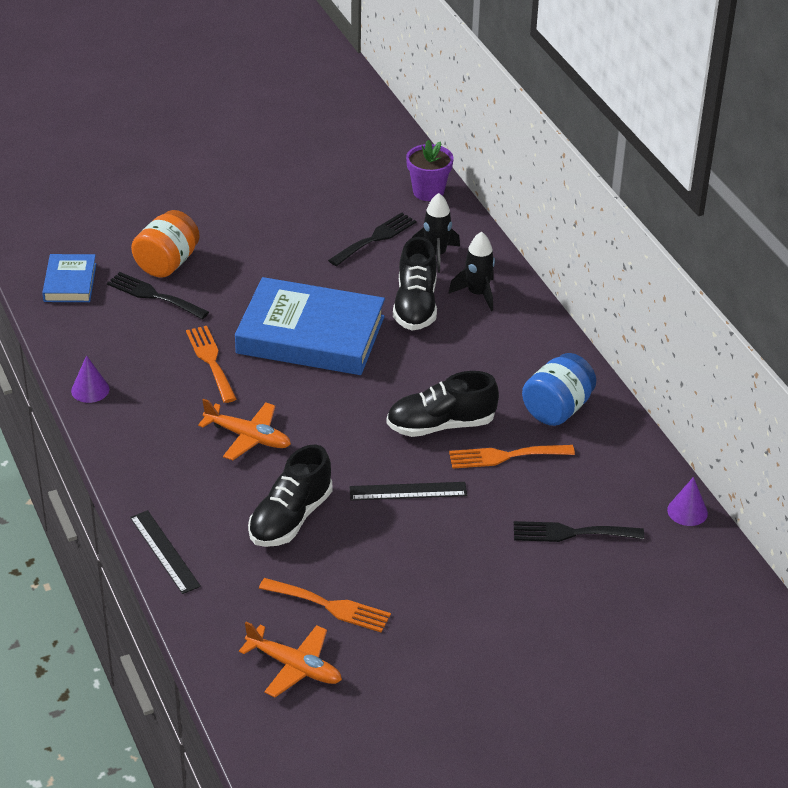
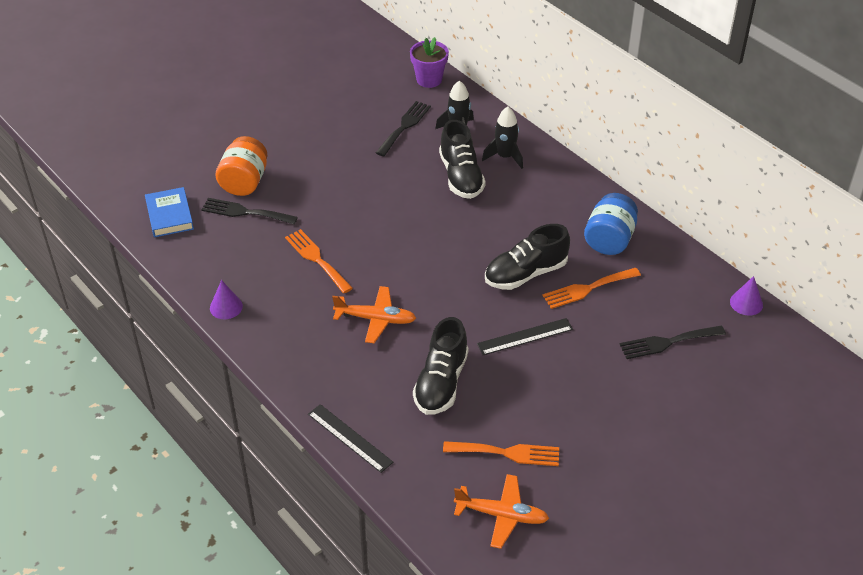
camera: 15 degrees left, 5 degrees up
blue book [235,277,385,375] -> none

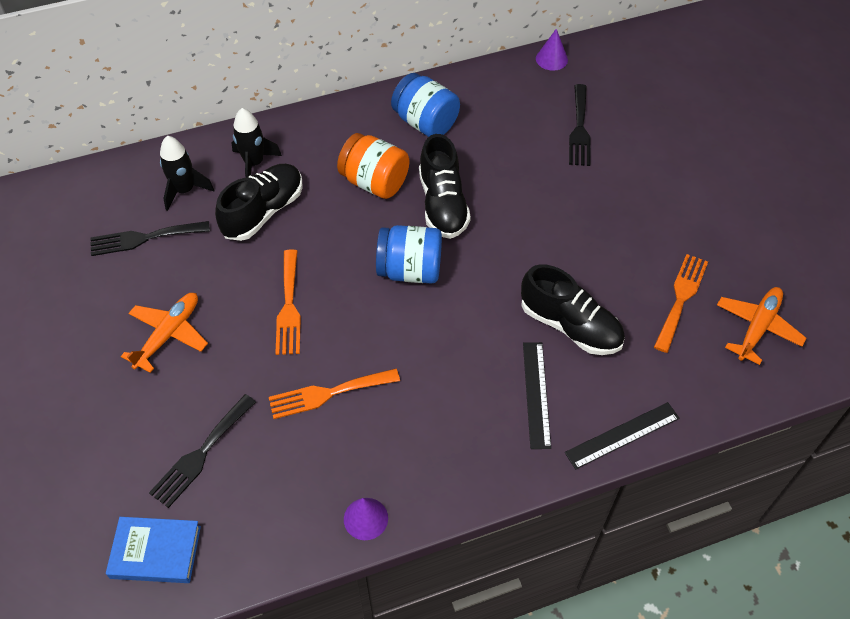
camera: 70 degrees left, 10 degrees up
orange jar [215,136,268,196] -> orange jar moved to [337,133,409,199]
orange plane [332,286,416,343] -> orange plane moved to [121,293,208,373]
black fork [376,101,431,156] -> black fork turned 60 degrees counterclockwise [90,221,210,256]
purple flower pot [410,37,449,88] -> none
black shoe [439,120,486,199] -> black shoe turned 60 degrees counterclockwise [215,164,303,241]
black ruler [477,318,573,355] -> black ruler moved to [523,342,551,449]
orange fork [542,268,641,309] -> orange fork moved to [275,249,301,355]
none -> blue jar [376,225,442,284]

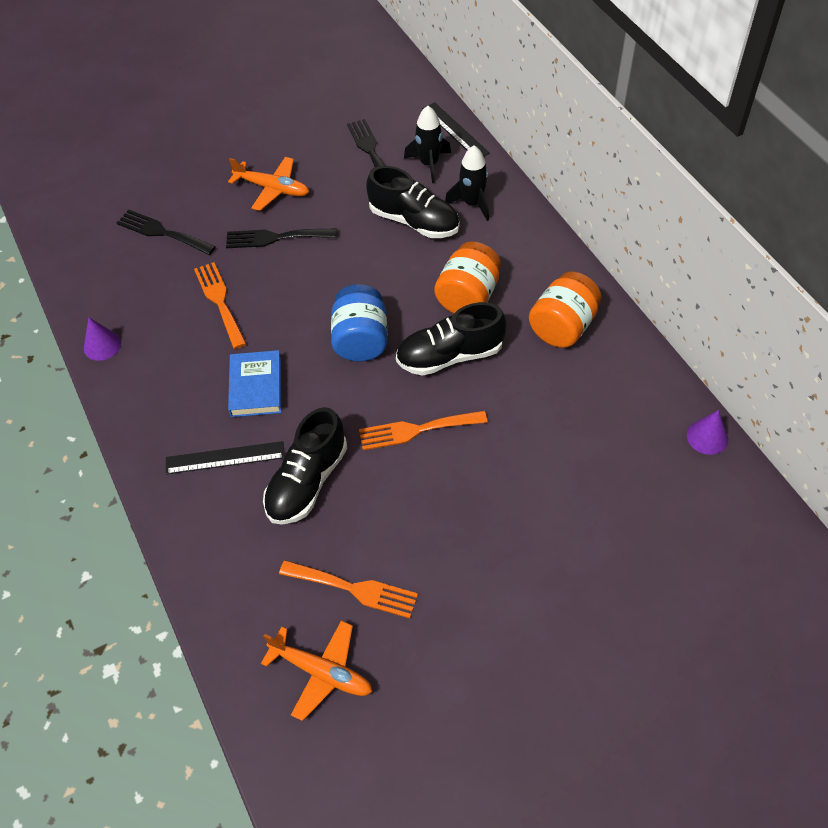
camera: 85 degrees right, 0 degrees up
blue book [106,517,201,583] -> blue book moved to [228,350,282,417]
orange fork [275,249,301,355] -> orange fork moved to [359,411,488,450]
blue jar [391,73,460,137] -> orange jar [529,272,602,348]
black ruler [565,402,679,469] -> black ruler moved to [422,102,490,157]
black fork [569,84,591,166] -> black fork moved to [226,229,337,248]

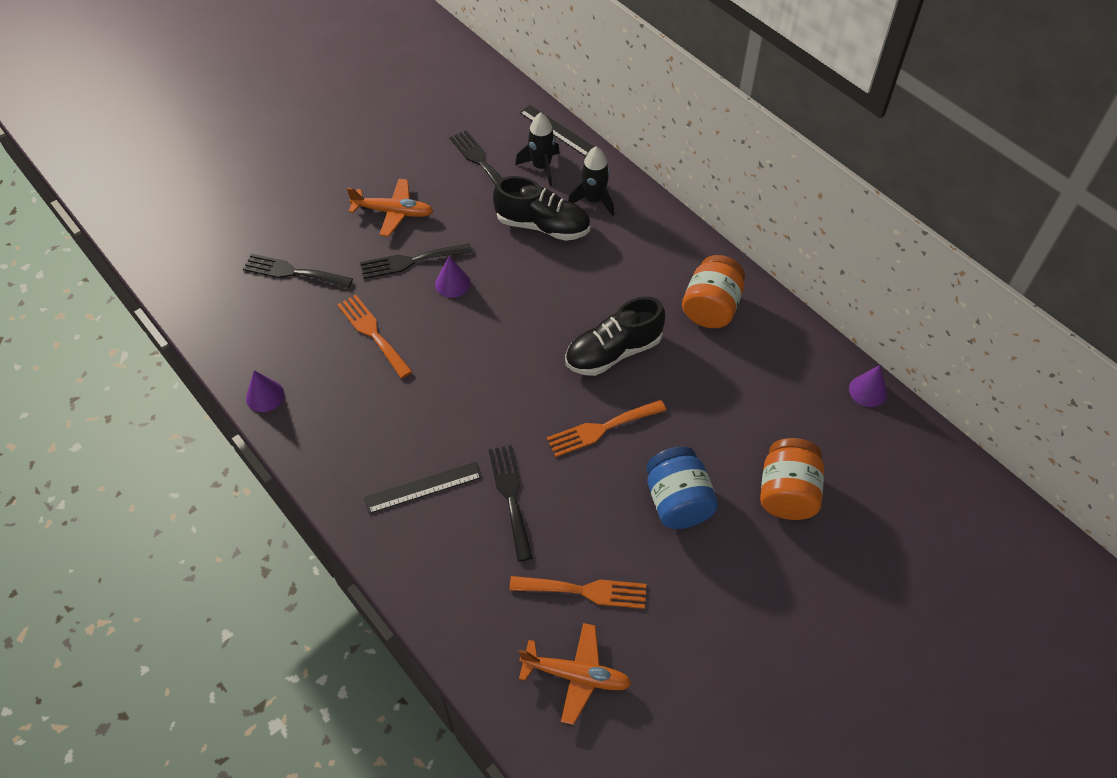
camera: 15 degrees left, 0 degrees up
blue book [228,350,282,417] -> none
black shoe [263,407,347,525] -> black fork [489,445,533,562]
blue jar [331,284,387,362] -> blue jar moved to [646,446,718,529]
orange jar [434,241,501,313] -> orange jar moved to [760,438,824,520]
none -> purple cone [435,256,471,298]

